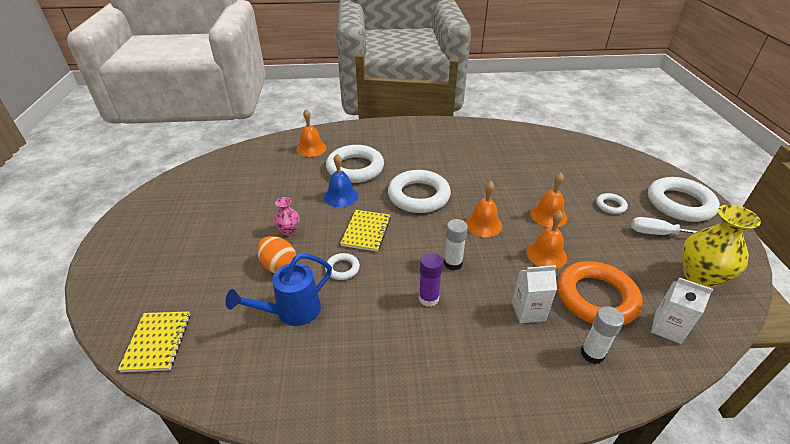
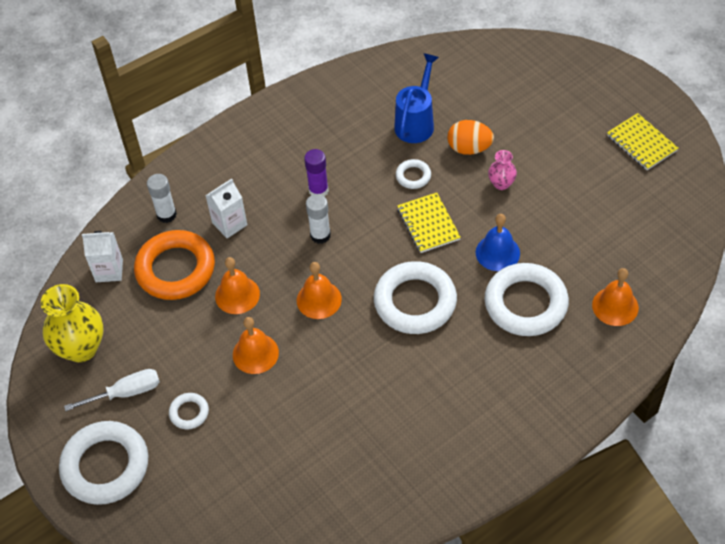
camera: 150 degrees right, 15 degrees up
yellow notebook [118,311,190,372] -> yellow notebook moved to [607,113,678,170]

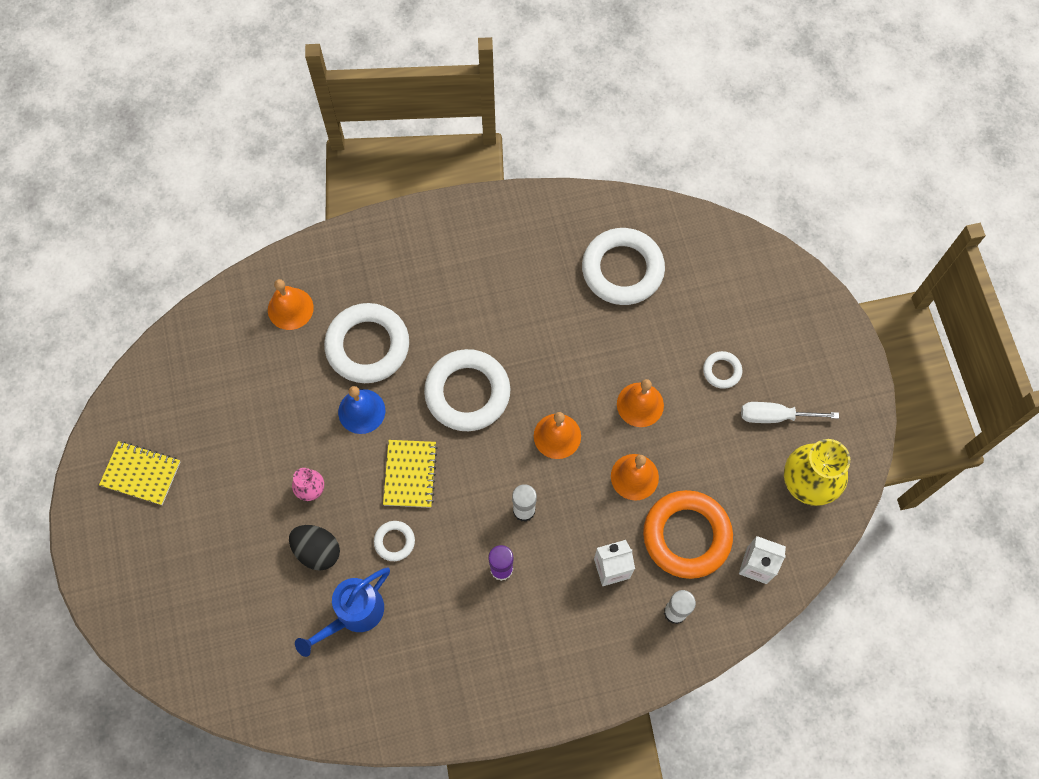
camera: 160 degrees left, 15 degrees up
white ring [59,421,148,505] -> white ring moved to [582,228,665,305]
orange egg [448,120,494,155] -> black egg [289,525,340,571]
yellow notebook [607,113,678,170] -> yellow notebook turned 60 degrees counterclockwise [99,441,180,505]

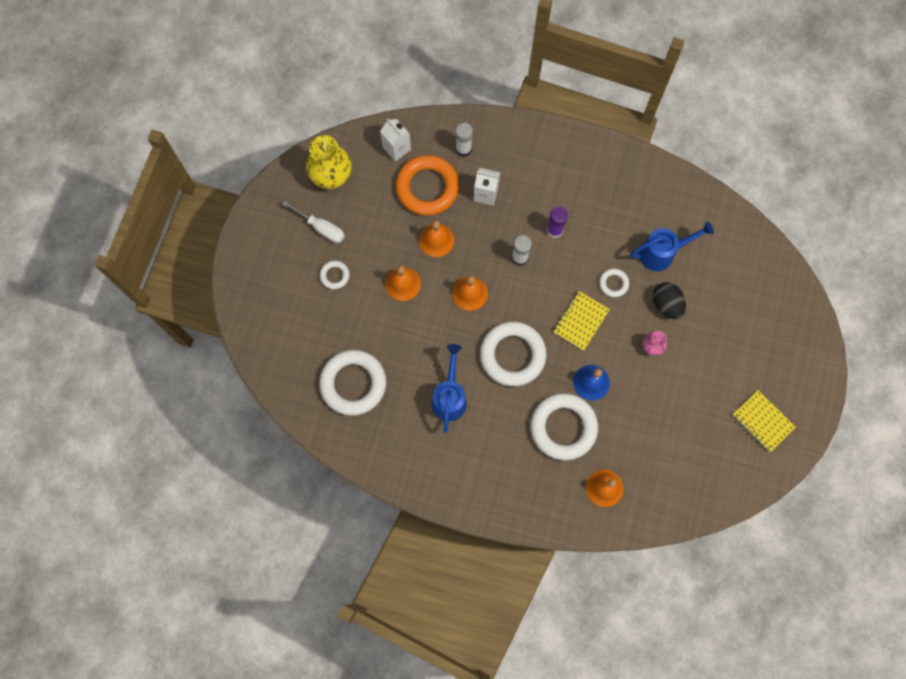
camera: 150 degrees left, 5 degrees up
none -> blue watering can [432,344,467,433]

